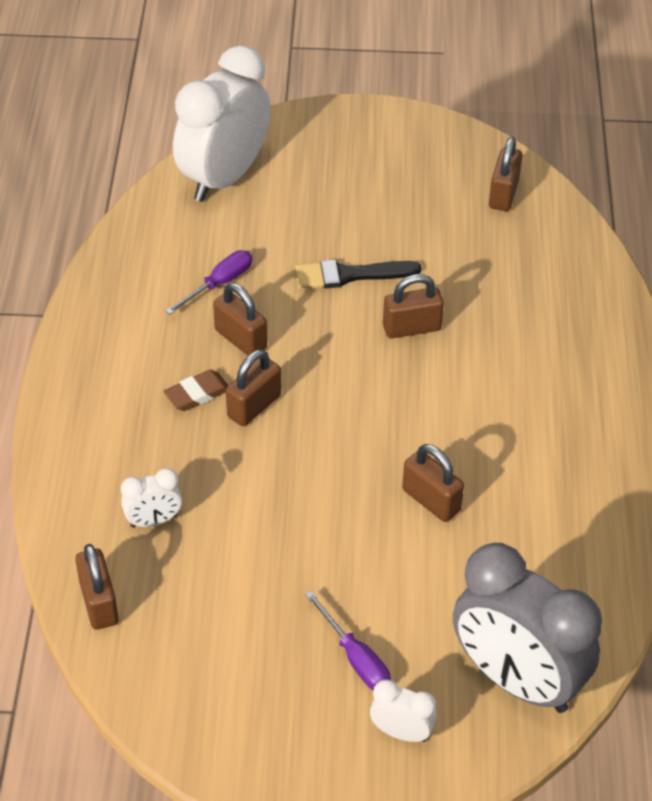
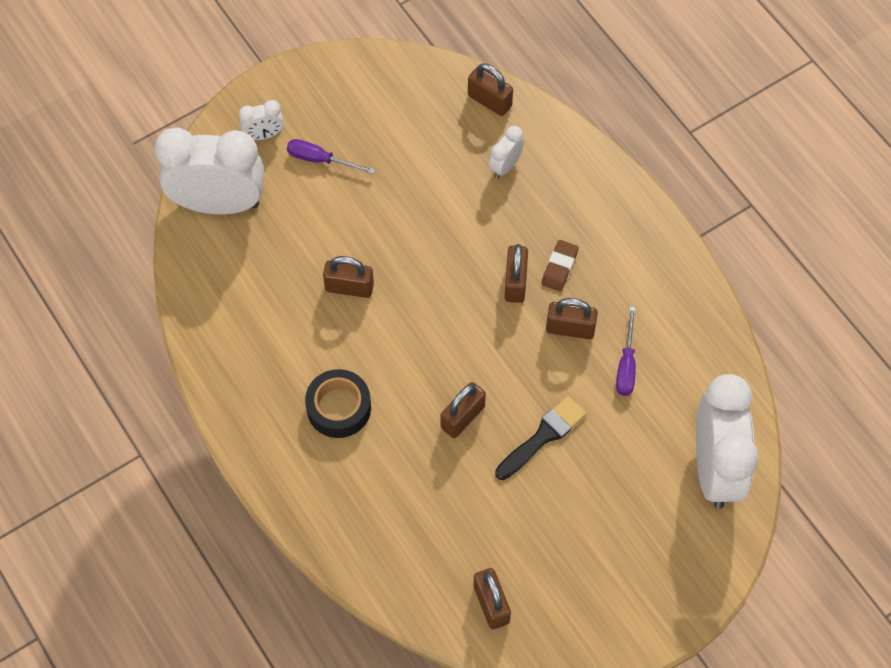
camera: 145 degrees right, 15 degrees up
grey clock [453,543,602,713] -> white clock [154,128,264,214]
none -> black tape [305,369,371,438]

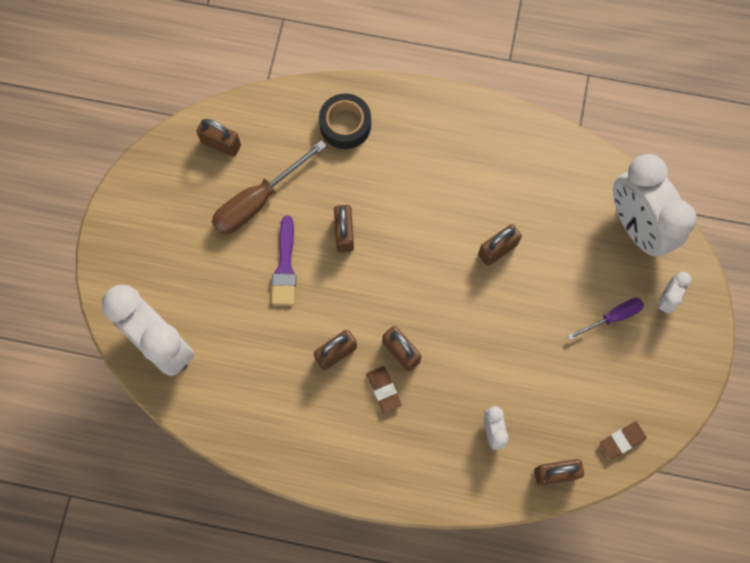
camera: 135 degrees right, 10 degrees up
white clock [154,128,264,214] -> white clock turned 105 degrees clockwise [613,154,697,257]
black tape [305,369,371,438] -> black tape moved to [319,94,371,149]
black brush [495,396,587,480] -> purple brush [271,216,296,305]
purple screwdriver [616,307,636,396] -> none
none -> brown screwdriver [212,140,326,235]
none -> brown eraser [600,421,647,459]

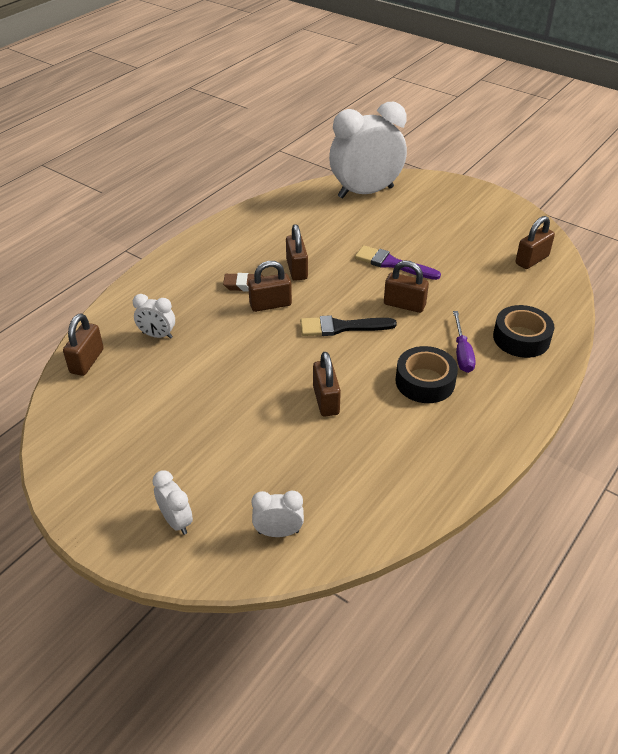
camera: 115 degrees right, 30 degrees down
brown screwdriver [212,140,326,235] -> none
purple screwdriver [568,298,644,340] -> purple screwdriver moved to [453,311,476,373]
brown eraser [600,421,647,459] -> none
white clock [613,154,697,257] -> white clock [252,491,304,537], size x0.43
none -> black brush [300,315,397,336]
none -> black tape [396,346,458,403]

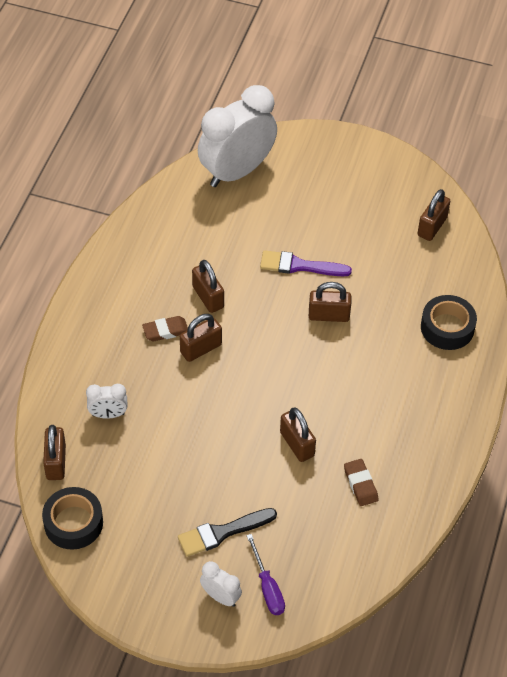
camera: 20 degrees left, 10 degrees up
white clock [252,491,304,537] -> none
black brush [300,315,397,336] -> black brush moved to [178,508,277,557]
black tape [396,346,458,403] -> black tape moved to [42,487,103,550]
purple screwdriver [453,311,476,373] -> purple screwdriver moved to [247,534,285,615]
none -> brown eraser [344,459,379,506]

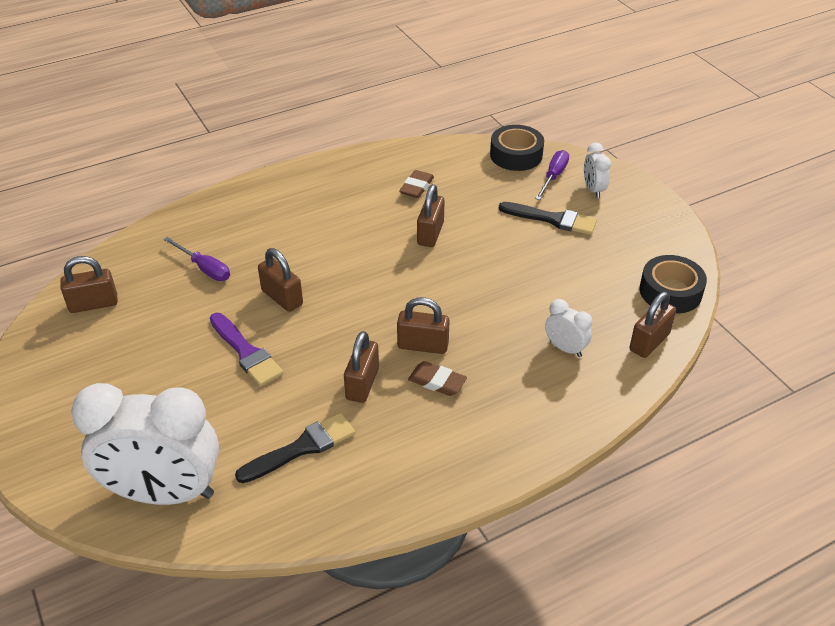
camera: 135 degrees left, 10 degrees down
black tape [421,295,477,350] -> black tape moved to [490,125,544,171]
none -> purple screwdriver [163,237,230,281]
none -> black brush [235,413,355,483]

